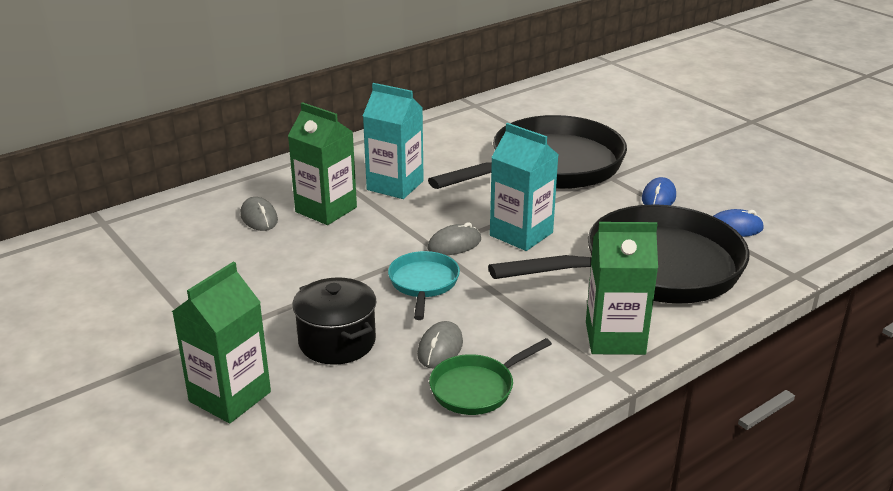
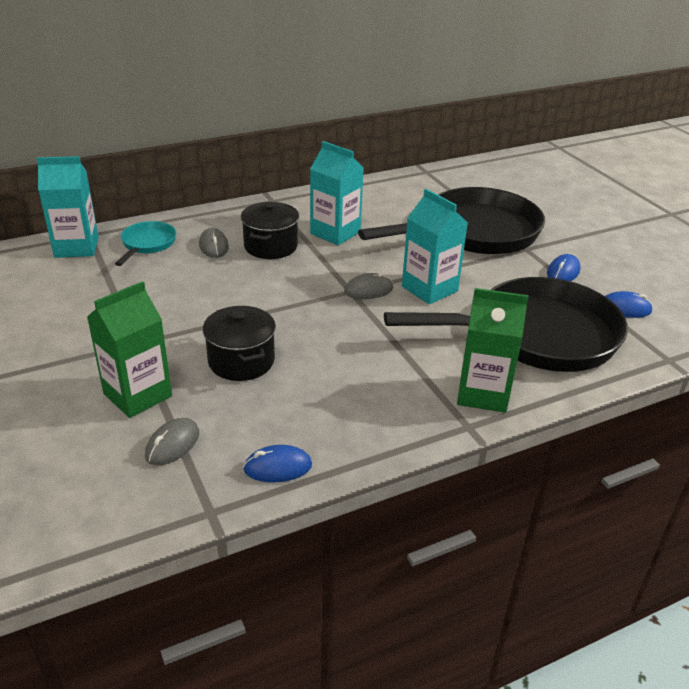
camera: 10 degrees right, 5 degrees up
green carton [288,102,357,225] -> black pot [241,202,299,259]
turquoise pan [388,251,460,320] -> turquoise pan moved to [115,221,176,266]
grey mouse [417,321,463,369] -> grey mouse moved to [145,418,199,465]
green pan [429,338,552,415] -> none
none -> turquoise carton [36,156,99,258]
none -> blue mouse [243,445,312,483]

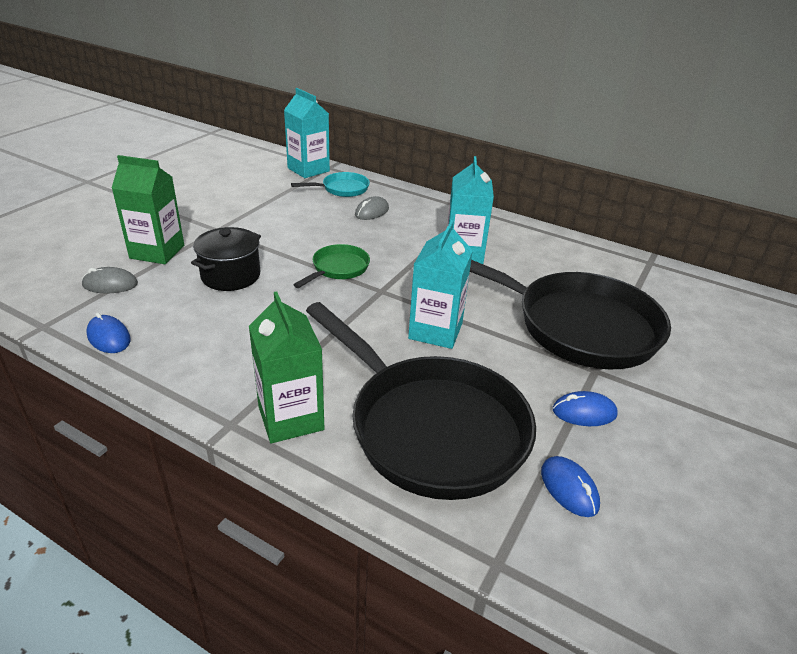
camera: 55 degrees right, 0 degrees up
black pot [241,202,299,259] -> none
grey mouse [344,273,393,299] -> none
none -> green pan [293,244,370,288]

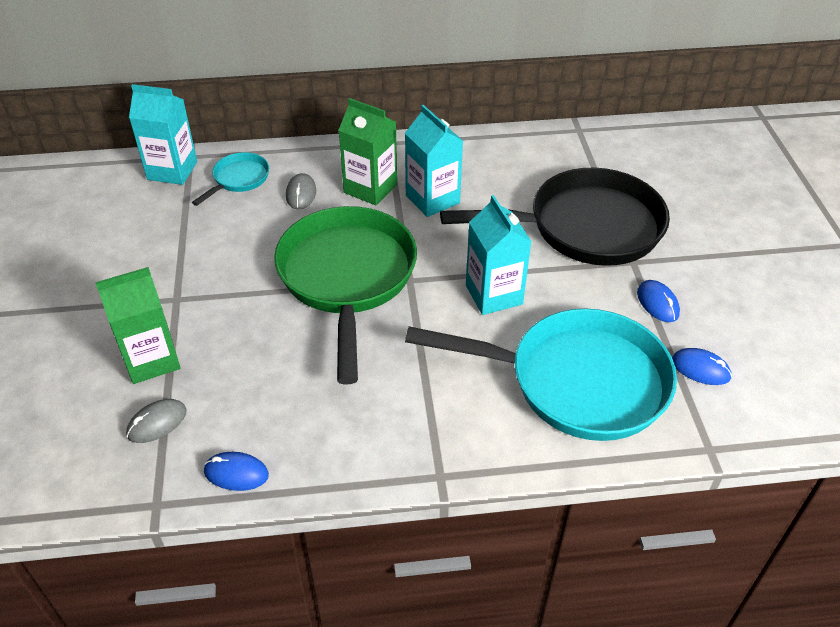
camera: 35 degrees left, 10 degrees up
black pot [191,227,261,291] -> none
green carton [249,291,324,443] -> green carton moved to [339,98,397,206]
green pan [293,244,370,288] -> green pan [274,206,417,385], size x2.24
black pan [306,302,536,500] -> turquoise pan [405,309,677,441]
blue mouse [553,391,618,426] -> blue mouse turned 75 degrees counterclockwise [637,280,680,322]

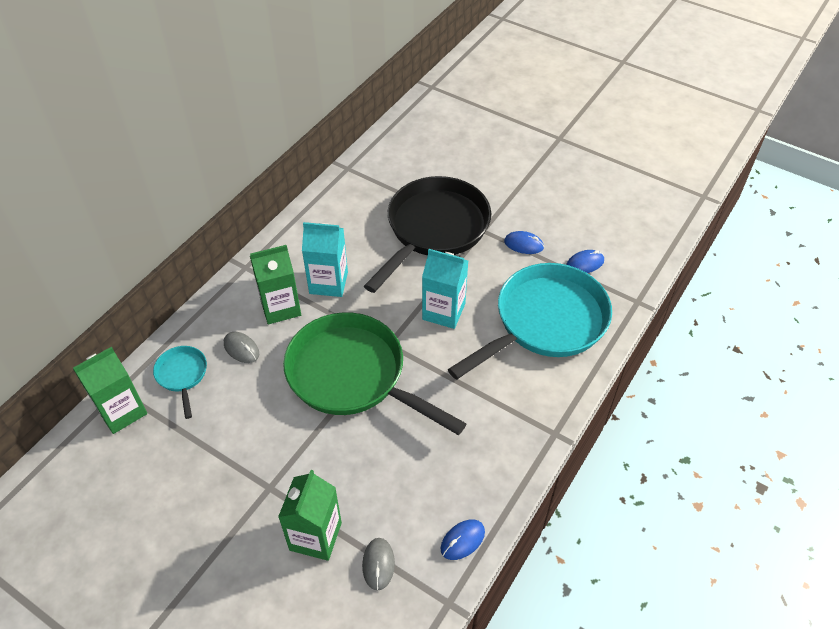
camera: 50 degrees left, 5 degrees up
turquoise carton [129,84,197,185] -> green carton [73,347,147,434]

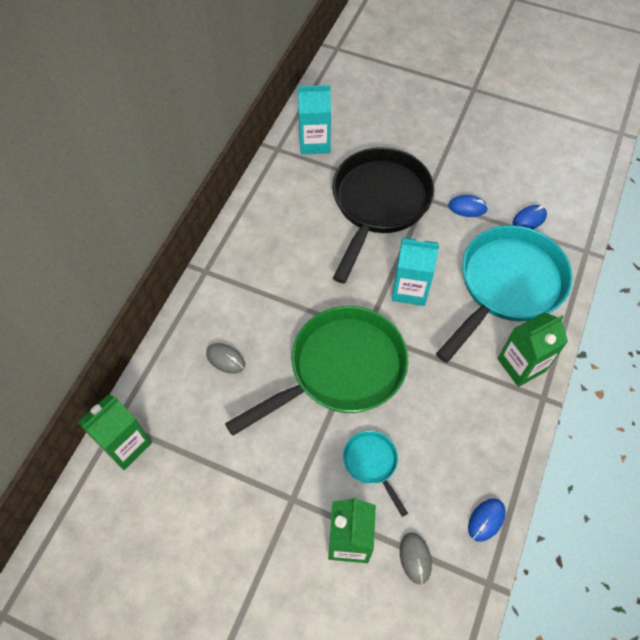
camera: 10 degrees left, 10 degrees up
turquoise pan [153,346,207,419] -> turquoise pan moved to [343,431,408,517]
green carton [250,245,301,324] -> green carton moved to [498,312,568,387]
green pan [283,312,467,435] -> green pan turned 120 degrees clockwise [225,306,408,436]
turquoise carton [302,222,348,297] -> turquoise carton moved to [298,85,331,155]

